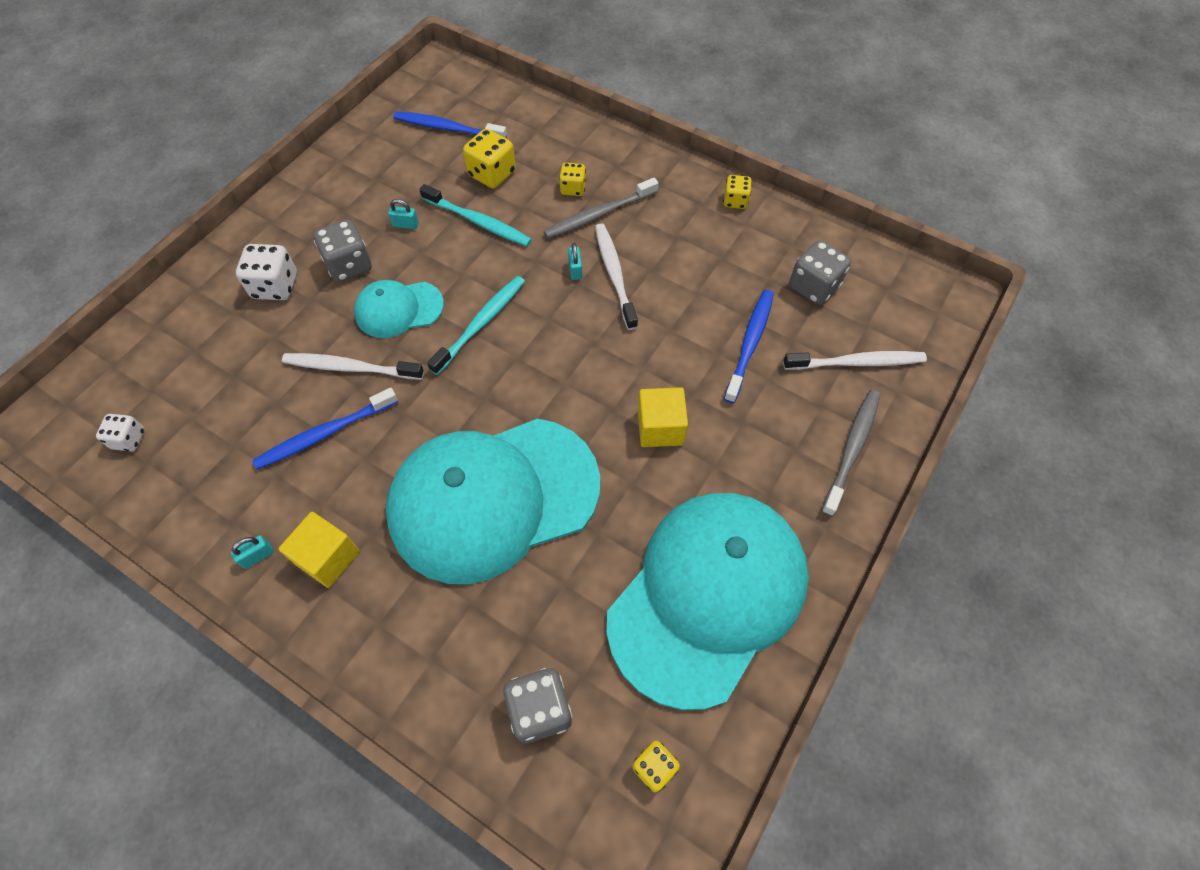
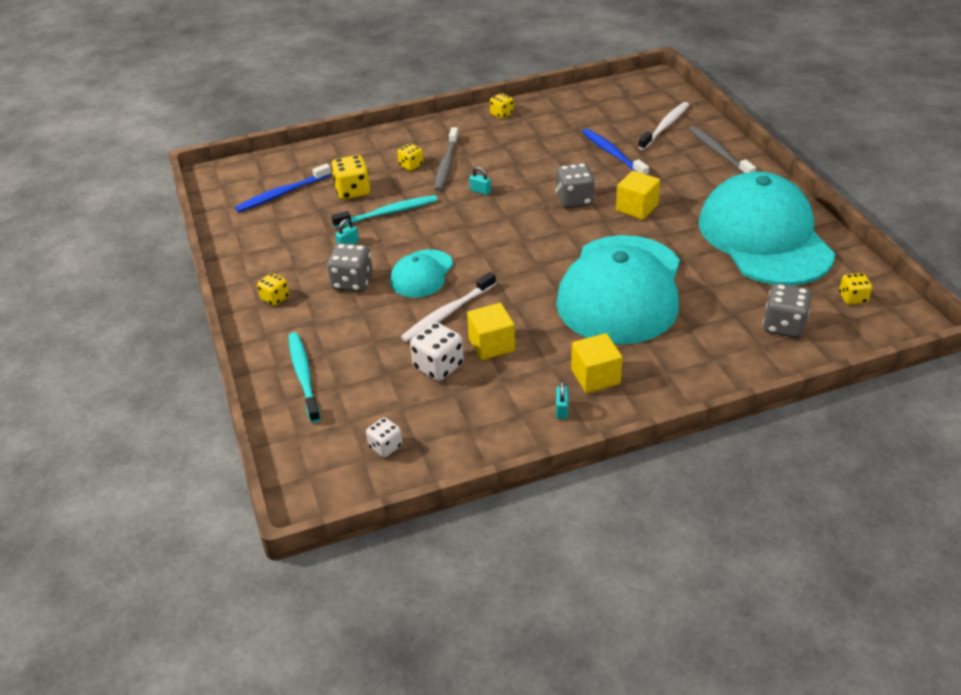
camera: 50 degrees left, 20 degrees down
white dice [236,244,297,300] -> white dice moved to [410,322,464,381]
blue toothbrush [252,388,398,469] -> yellow cube [467,303,515,360]
turquoise toothbrush [427,276,525,375] -> turquoise toothbrush moved to [289,332,321,423]
white toothbrush [595,223,638,330] -> none
grey dice [789,240,851,305] -> grey dice moved to [555,163,595,208]
none -> yellow dice [257,273,289,306]

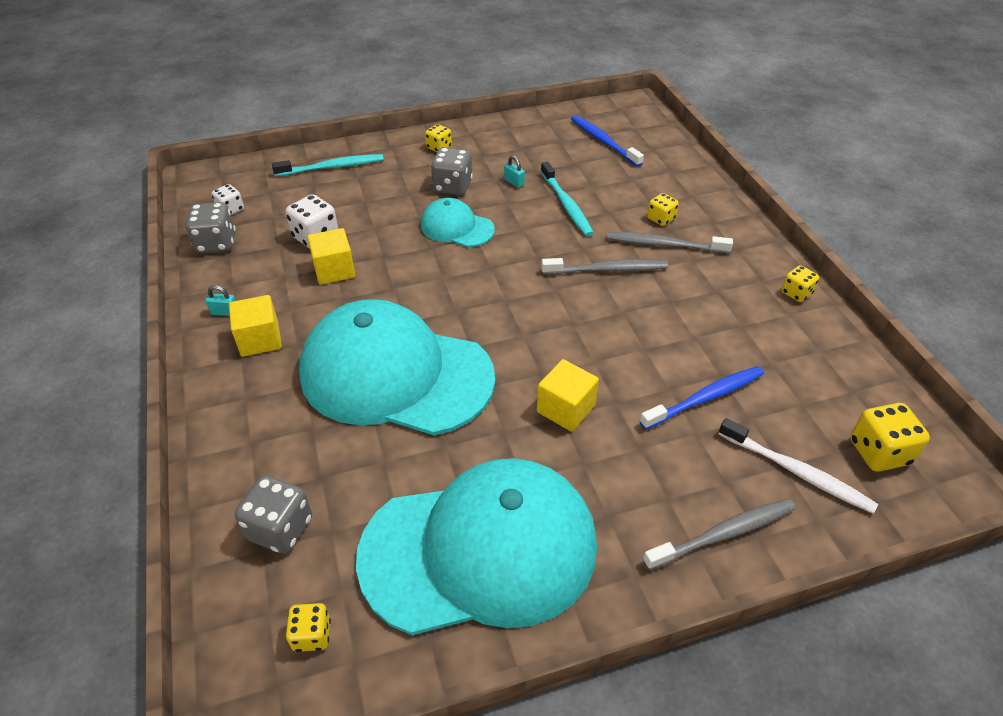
camera: 90 degrees right, 5 degrees up
yellow dice [331,155,370,200] -> yellow dice moved to [850,403,930,471]
white toothbrush [401,272,496,342] -> none
turquoise padlock [469,167,491,195] -> grey toothbrush [541,258,668,275]
grey dice [555,163,595,208] -> grey dice moved to [185,202,236,253]

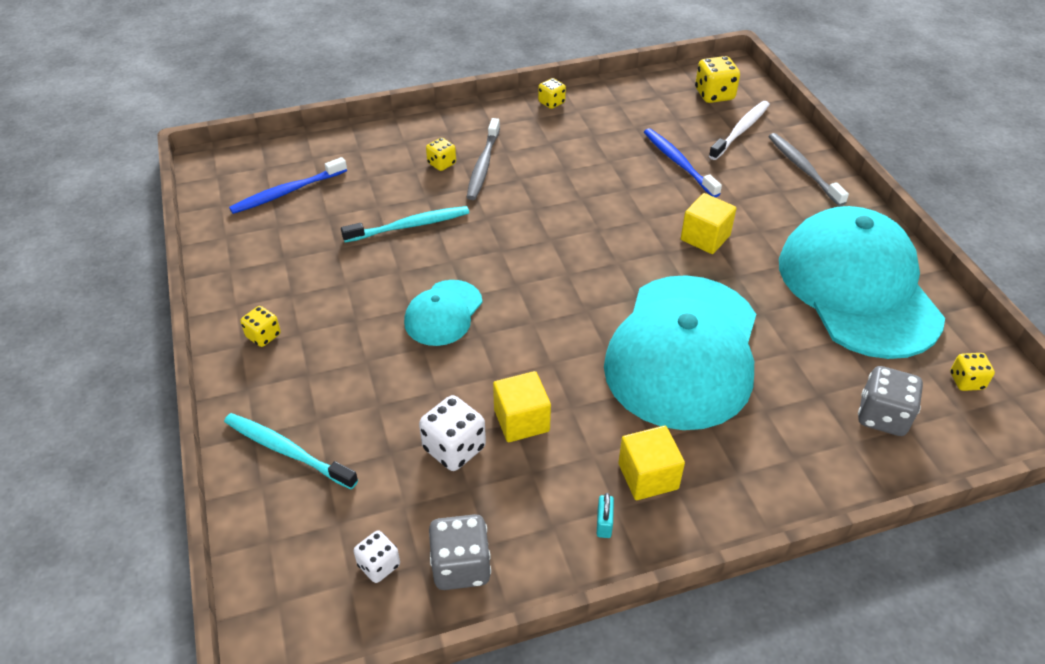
camera: 90 degrees left, 0 degrees up
turquoise toothbrush [272,154,384,177] -> turquoise toothbrush turned 45 degrees counterclockwise [224,413,358,490]
grey dice [431,147,473,195] -> none
turquoise padlock [504,156,525,188] -> none
grey toothbrush [541,258,668,275] -> none

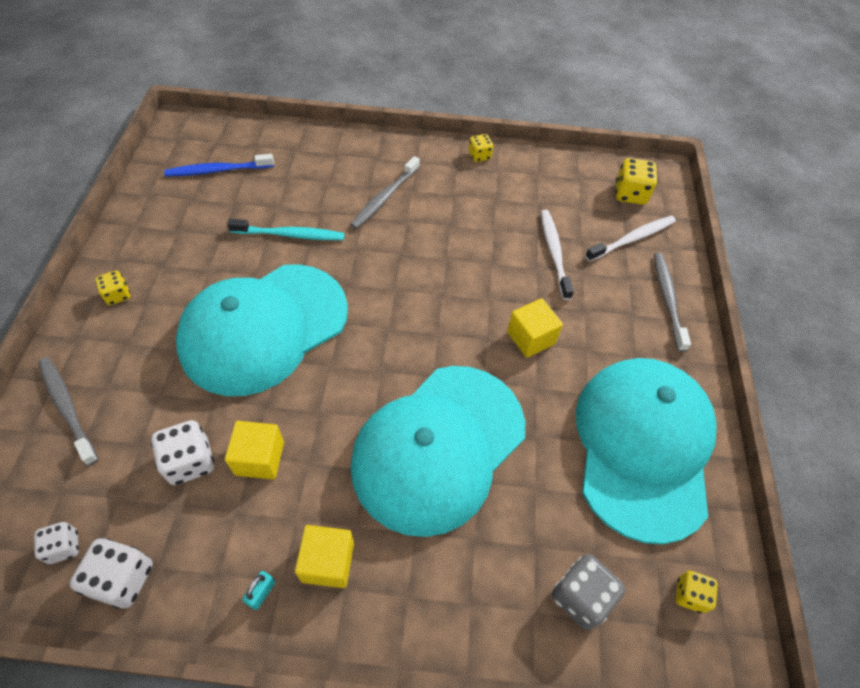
camera: 20 degrees right, 10 degrees up
turquoise toothbrush [224,413,358,490] -> grey toothbrush [38,357,98,466]
turquoise cap [404,280,483,346] -> turquoise cap [176,264,348,396], size x2.13
yellow dice [426,138,456,171] -> none
grey dice [429,514,491,590] -> white dice [70,538,153,609]
blue toothbrush [644,128,722,198] -> white toothbrush [541,210,574,300]

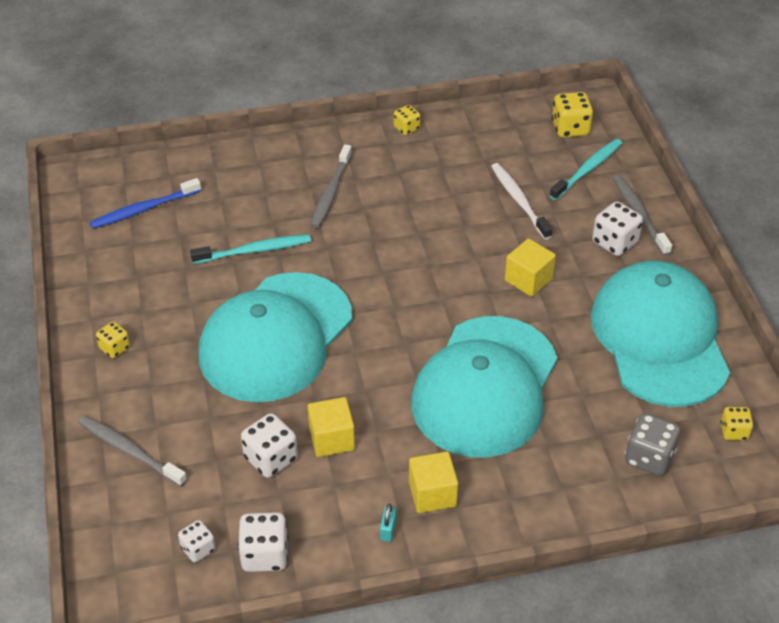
camera: 15 degrees left, 10 degrees down
white toothbrush [585,216,676,262] -> turquoise toothbrush [549,139,622,200]
none -> white dice [592,202,643,256]

